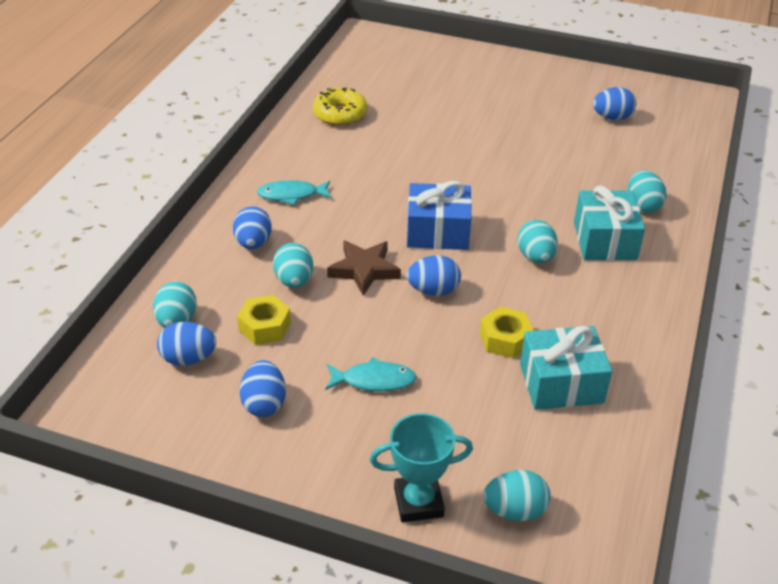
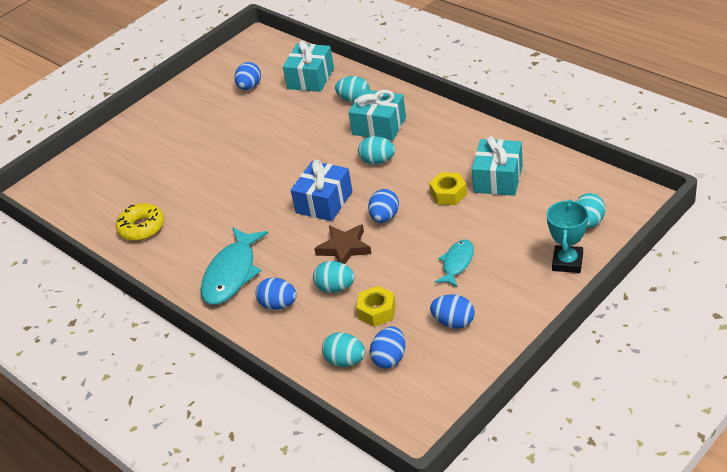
camera: 60 degrees left, 0 degrees up
turquoise fish [257,180,332,205] -> turquoise fish [201,227,268,305], size x1.72
none -> turquoise gift [283,40,334,92]

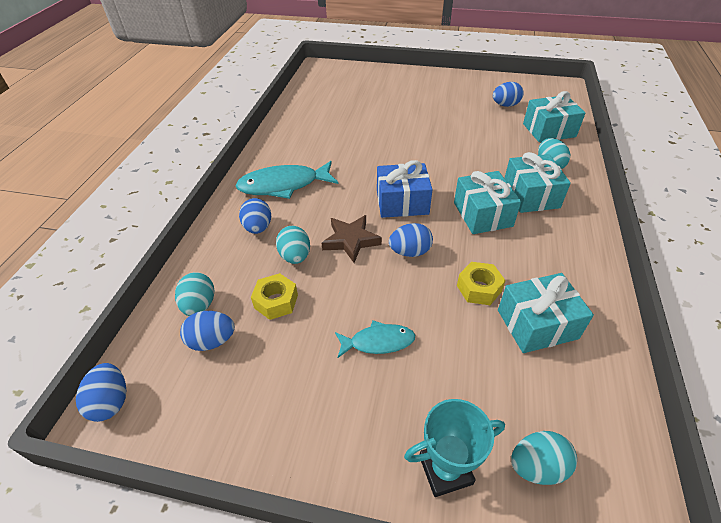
camera: 55 degrees right, 5 degrees up
yellow donut [116,203,164,241] -> none
turquoise egg [358,136,395,164] -> turquoise gift [454,171,521,234]
blue egg [430,294,475,329] -> blue egg moved to [76,363,126,422]

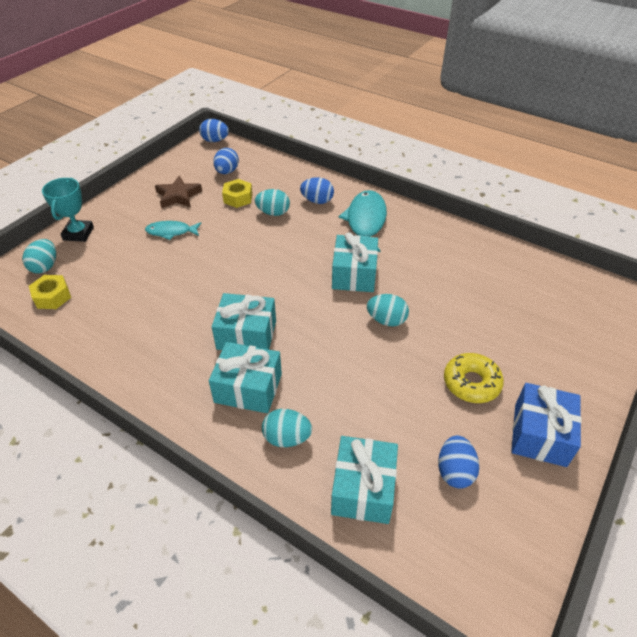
camera: 110 degrees right, 0 degrees up
turquoise egg [175,272,214,316] -> turquoise egg moved to [367,294,409,326]
brown star [322,215,382,263] -> brown star moved to [155,176,202,208]
turquoise fish [335,321,415,358] -> turquoise fish turned 75 degrees clockwise [145,221,201,240]
blue gift [377,160,433,218] -> blue gift moved to [511,383,582,467]
blue egg [389,223,433,257] -> none
yellow nut [457,262,506,305] -> yellow nut moved to [29,275,71,309]
turquoise gift [498,273,594,353] -> turquoise gift moved to [332,232,378,292]
none -> yellow donut [444,353,504,403]

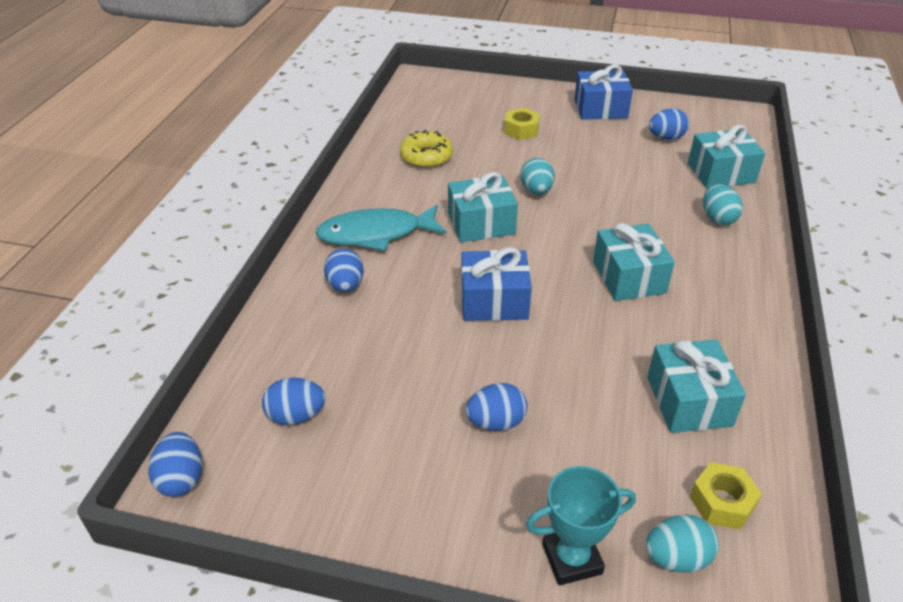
camera: 110 degrees left, 5 degrees down
turquoise fish [145,221,201,240] -> blue egg [465,383,527,431]
brown star [155,176,202,208] -> none
turquoise gift [209,342,282,413] -> turquoise gift moved to [647,340,746,433]
yellow nut [222,179,252,208] -> yellow nut moved to [504,108,540,140]
turquoise egg [255,189,290,216] -> none
yellow donut [444,353,504,403] -> yellow donut moved to [400,130,453,168]
none -> blue gift [461,247,532,321]

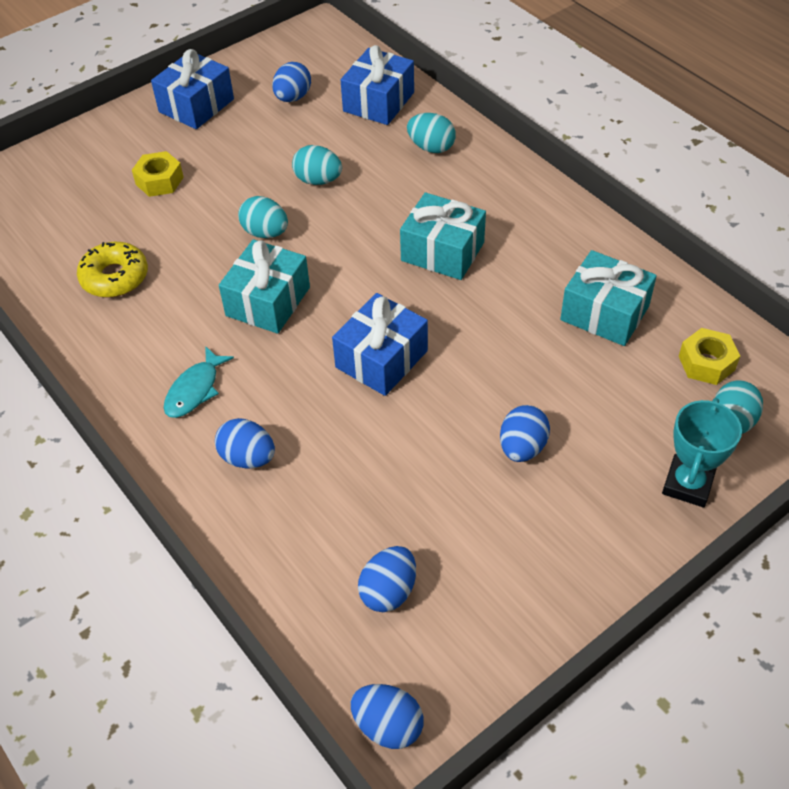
camera: 50 degrees left, 10 degrees up
turquoise fish [316,205,447,251] -> turquoise fish [164,346,234,418], size x0.58
turquoise gift [688,125,765,188] -> blue gift [341,45,414,125]
none -> turquoise egg [292,145,342,185]

